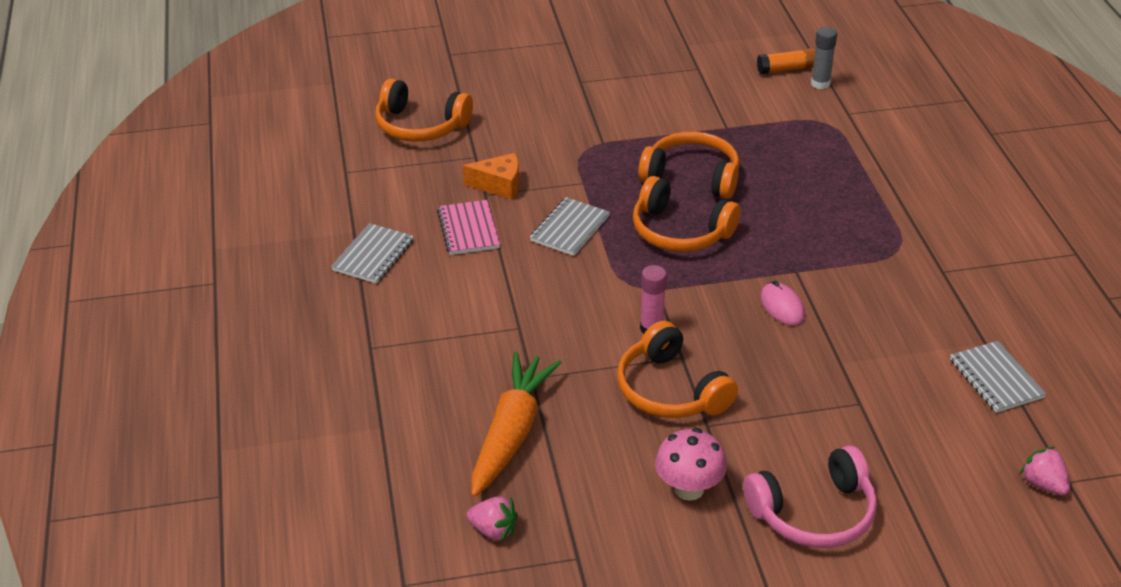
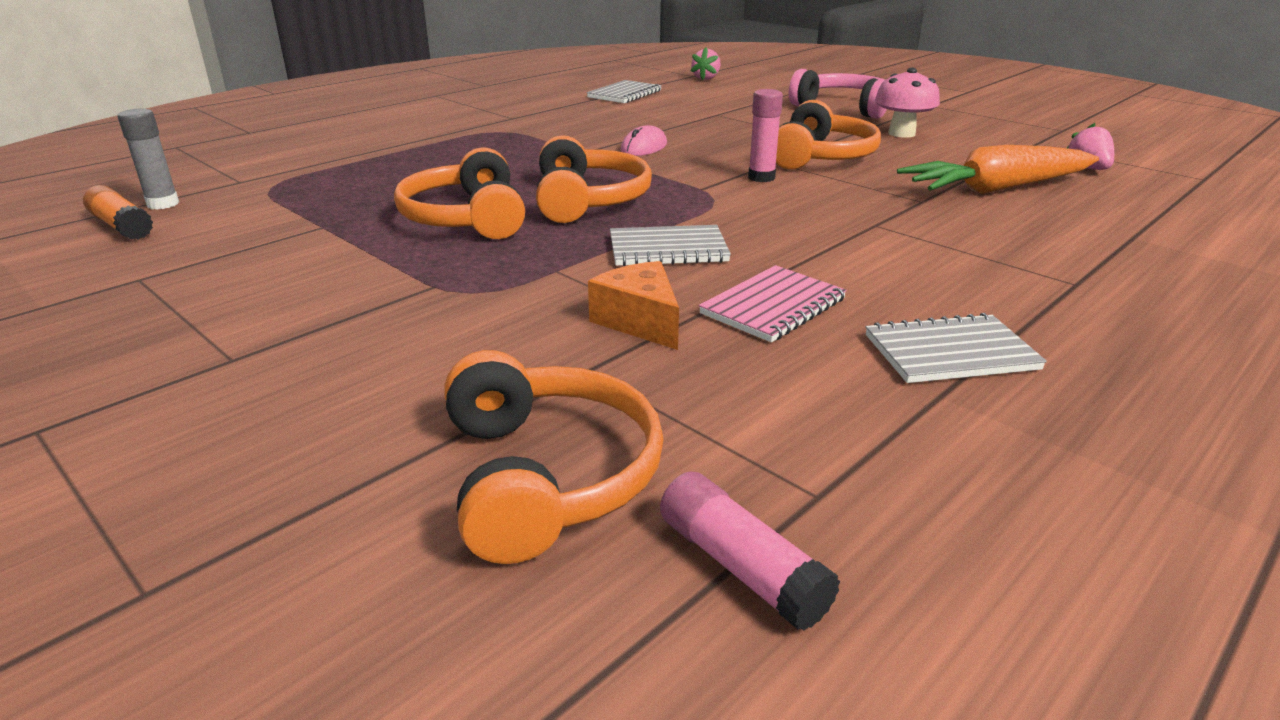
camera: 125 degrees left, 10 degrees down
none -> pink glue stick [660,471,840,631]

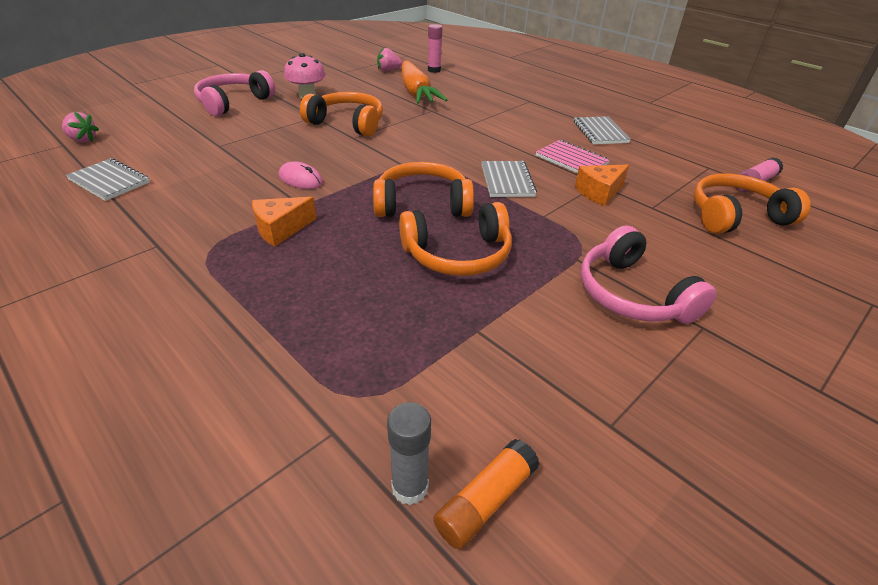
camera: 90 degrees left, 10 degrees up
pink glue stick [748,89,783,182] -> pink glue stick moved to [428,24,442,73]
none -> orange cheese [252,197,317,246]
none -> pink headphones [581,225,717,324]

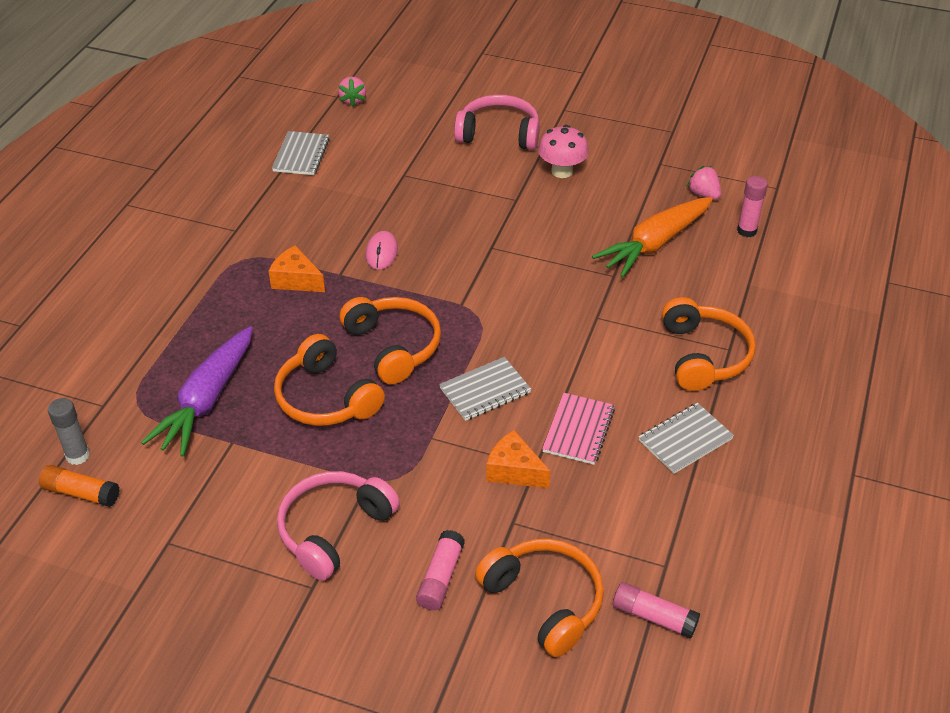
camera: 65 degrees right, 5 degrees up
orange headphones [300,92,383,136] -> orange headphones moved to [662,297,756,391]
none -> purple carrot [141,326,253,457]
none -> pink glue stick [416,530,465,610]

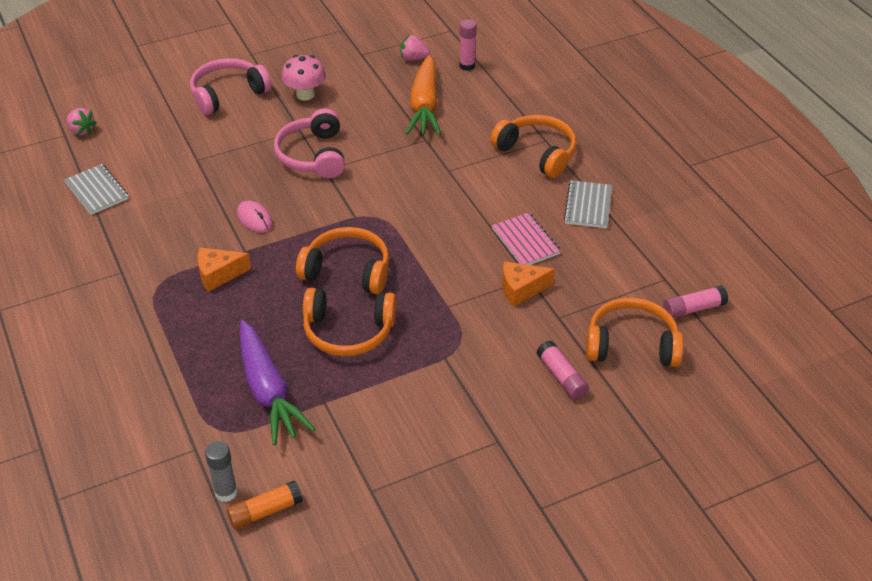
camera: 45 degrees left, 0 degrees up
pink headphones [277,471,400,581] -> pink headphones moved to [274,108,345,178]
grey notebook [439,357,531,421] -> none

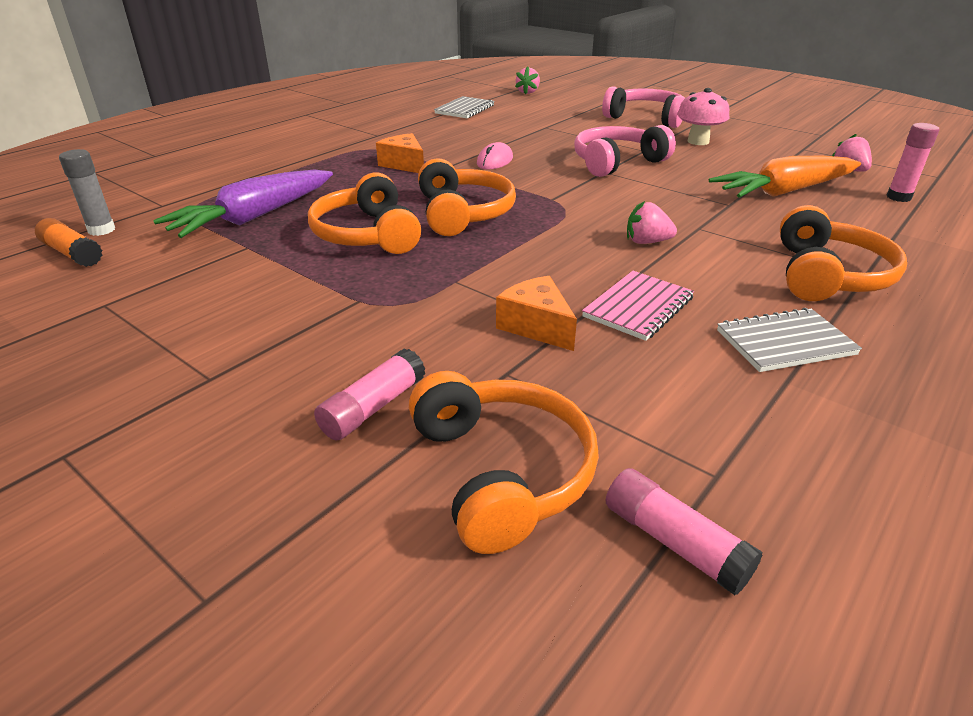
camera: 65 degrees right, 10 degrees down
none -> pink strawberry [627,201,677,244]

